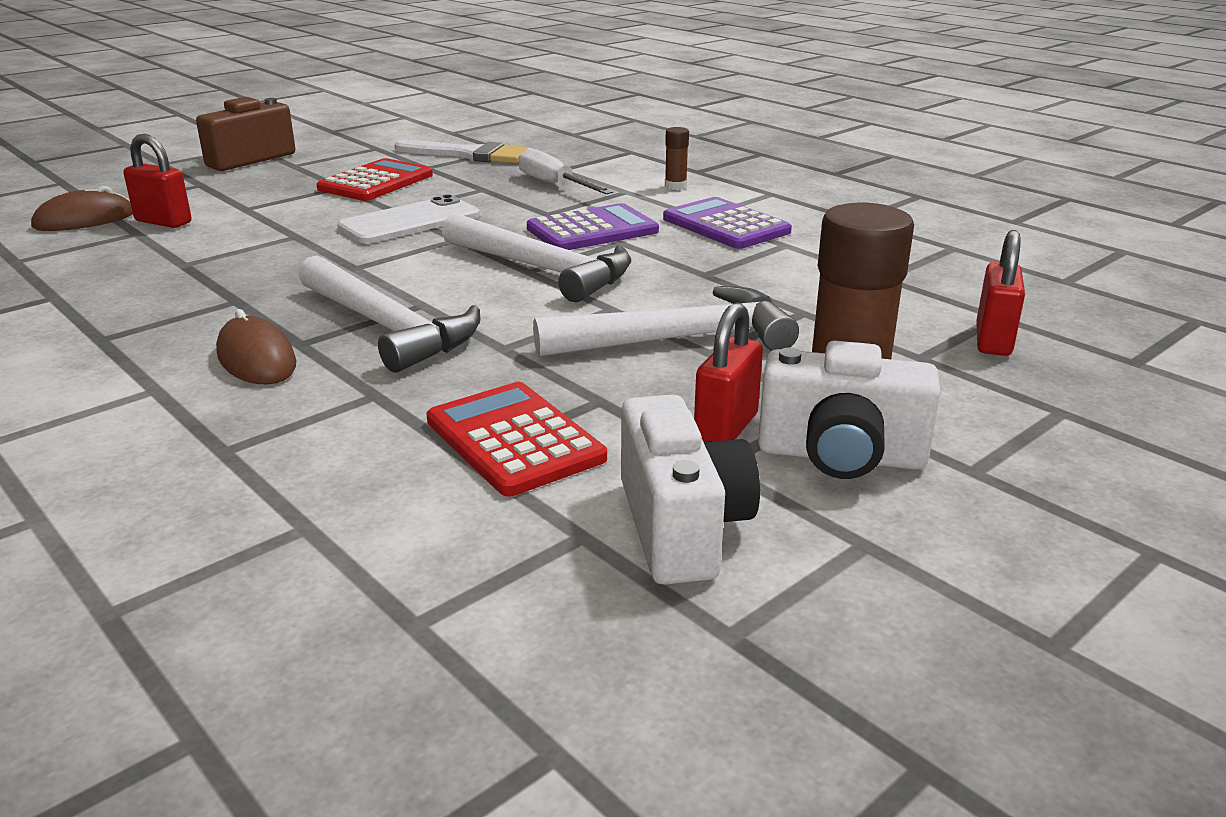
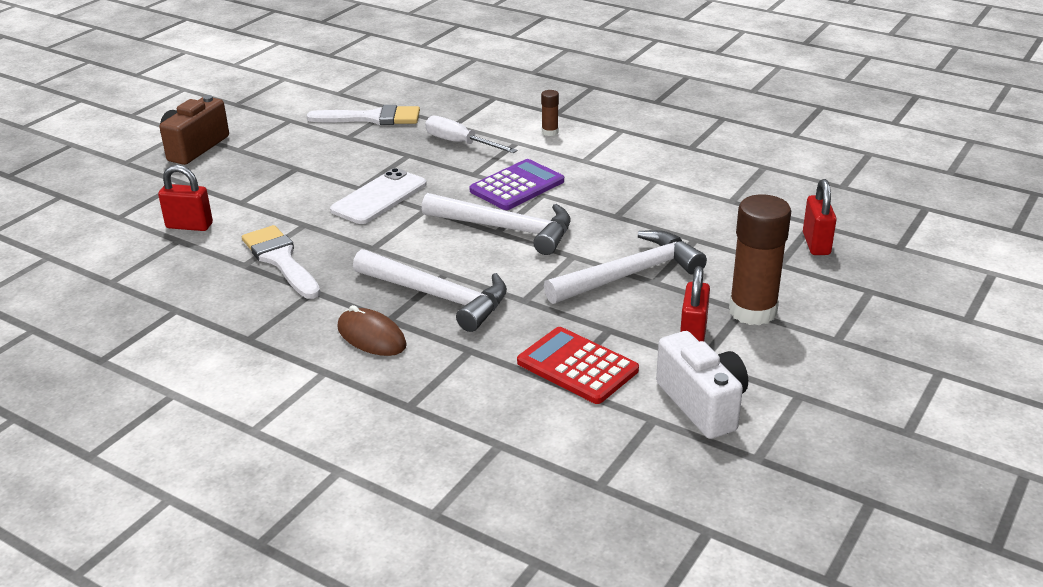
camera: 15 degrees left, 5 degrees up
brown mouse [31,186,133,231] -> none
red calculator [316,158,433,201] -> none
purple calculator [663,197,792,249] -> none
white camera [758,341,941,479] -> none
none -> white brush [242,225,321,299]

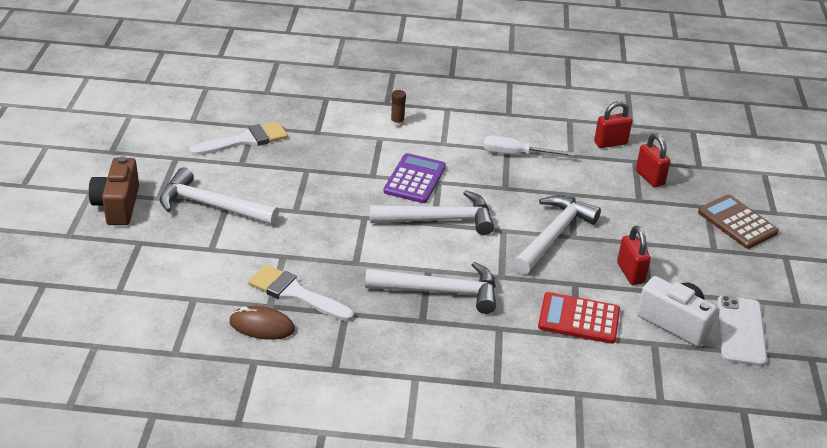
camera: 30 degrees left, 5 degrees up
red padlock [158,165,213,231] -> red padlock moved to [594,101,632,148]
white phone [330,168,427,224] -> white phone moved to [717,295,767,366]
brown mouse [337,305,407,356] -> brown mouse moved to [229,306,295,340]
white screwdriver [425,116,517,153] -> white screwdriver moved to [483,135,575,156]
brown glue stick [729,195,791,325] -> none
none -> white hammer [160,167,279,225]
none -> brown calculator [698,194,779,249]

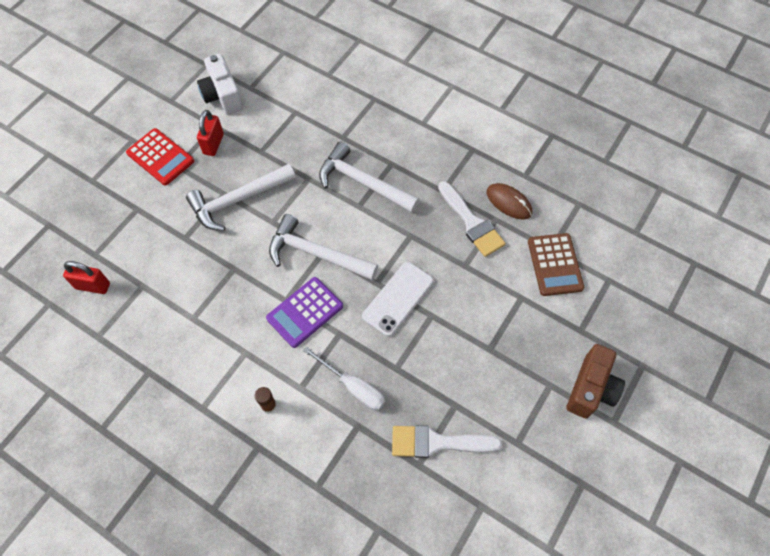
camera: 150 degrees left, 25 degrees up
white hammer [160,167,279,225] -> none
white screwdriver [483,135,575,156] -> white screwdriver moved to [303,346,385,410]
red calculator [538,292,620,344] -> red calculator moved to [126,128,194,185]
red padlock [636,133,671,187] -> none
brown calculator [698,194,779,249] -> brown calculator moved to [528,233,584,296]
white phone [717,295,767,366] -> white phone moved to [362,262,434,337]

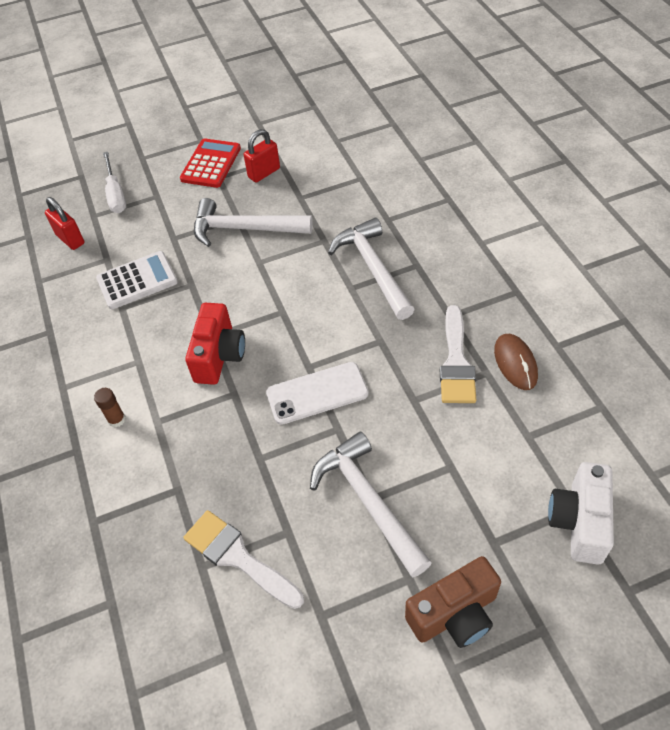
camera: 40 degrees right, 10 degrees down
red calculator [126,128,194,185] -> red calculator turned 150 degrees counterclockwise [180,138,241,188]
white camera [197,54,243,115] -> white camera moved to [548,462,614,565]
purple calculator [266,277,343,348] -> red camera [185,303,245,385]
white hammer [269,214,378,280] -> white hammer moved to [310,432,432,577]
white screwdriver [303,346,385,410] -> white screwdriver moved to [103,152,126,213]
brown calculator [528,233,584,296] -> none
none -> white calculator [96,251,178,309]

